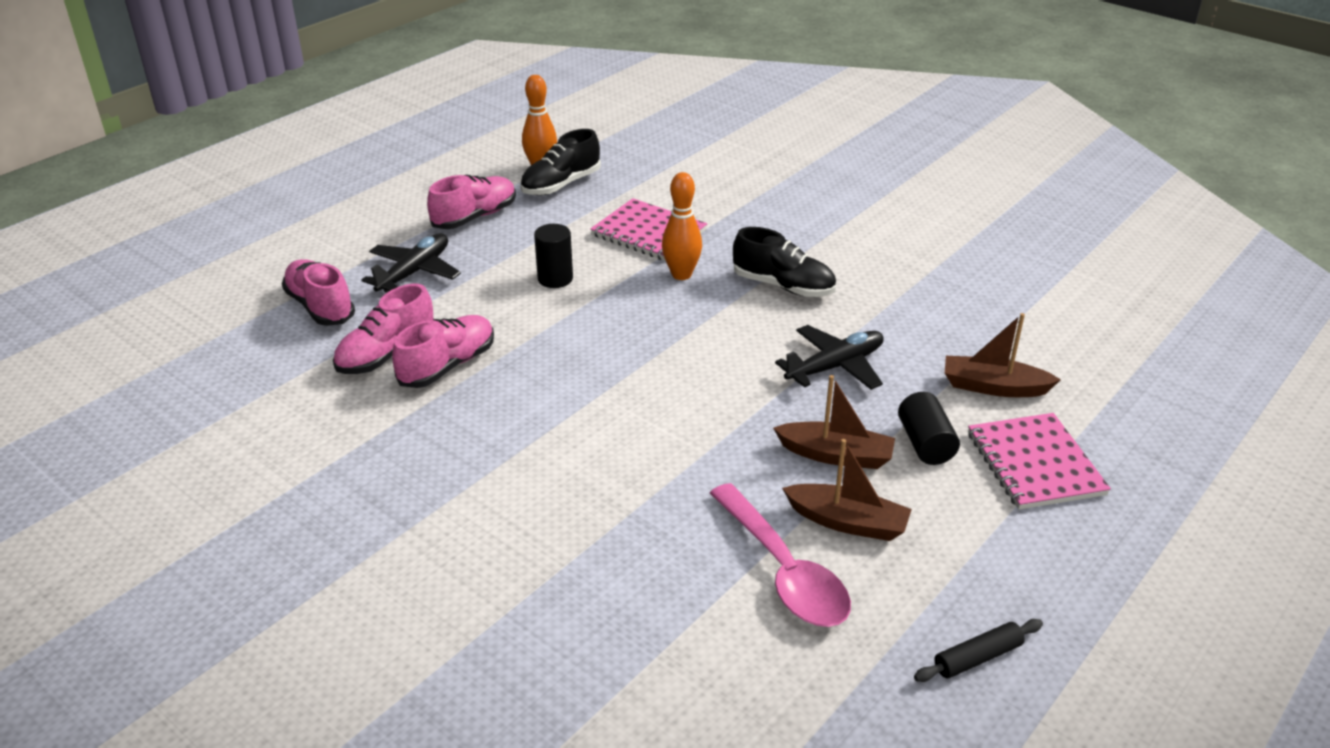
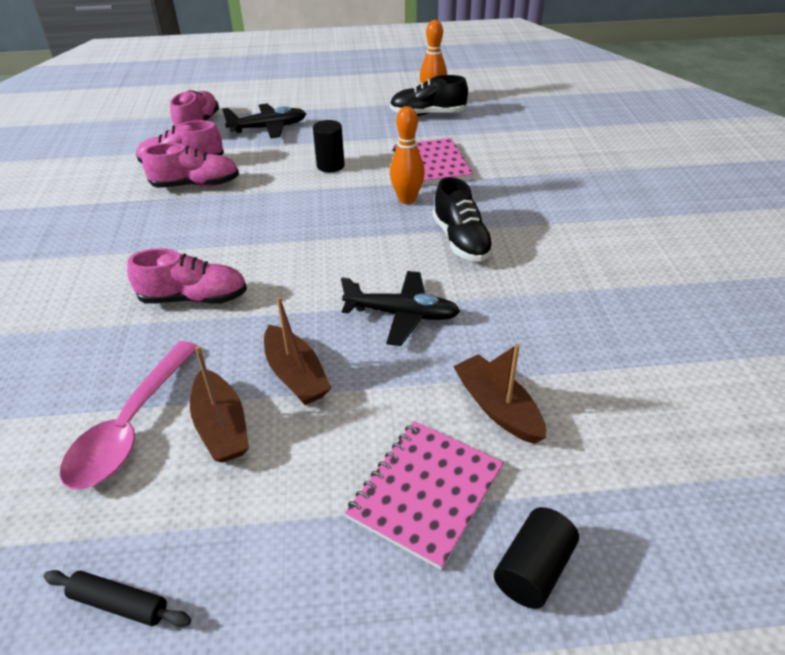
camera: 45 degrees right, 5 degrees up
pink shoe [427,175,516,229] -> pink shoe moved to [127,248,247,304]
black cylinder [898,392,960,465] -> black cylinder moved to [494,507,579,609]

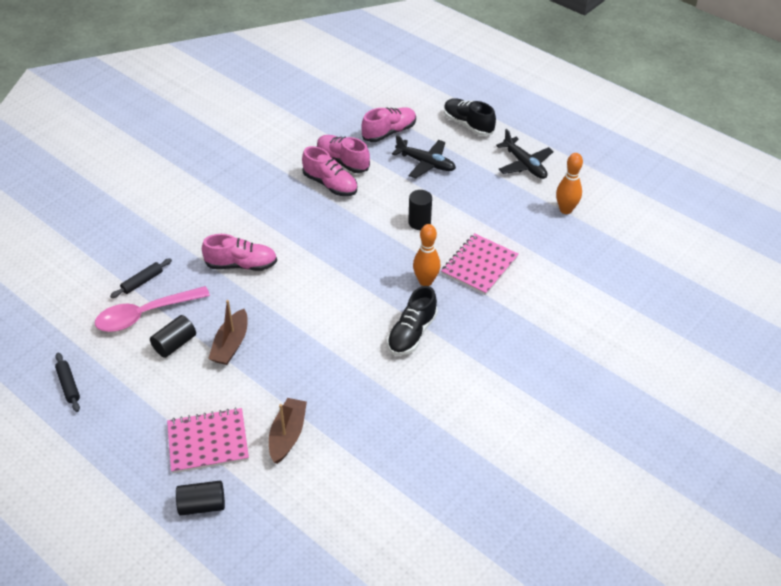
camera: 45 degrees right, 5 degrees up
pink shoe [127,248,247,304] -> pink shoe turned 45 degrees counterclockwise [202,234,277,271]
brown boat [190,346,249,463] -> black cylinder [150,315,196,358]
black plane [341,271,460,346] -> black plane moved to [496,129,554,179]
black shoe [390,75,468,116] -> black shoe moved to [444,98,496,136]
none -> black rolling pin [110,258,172,298]

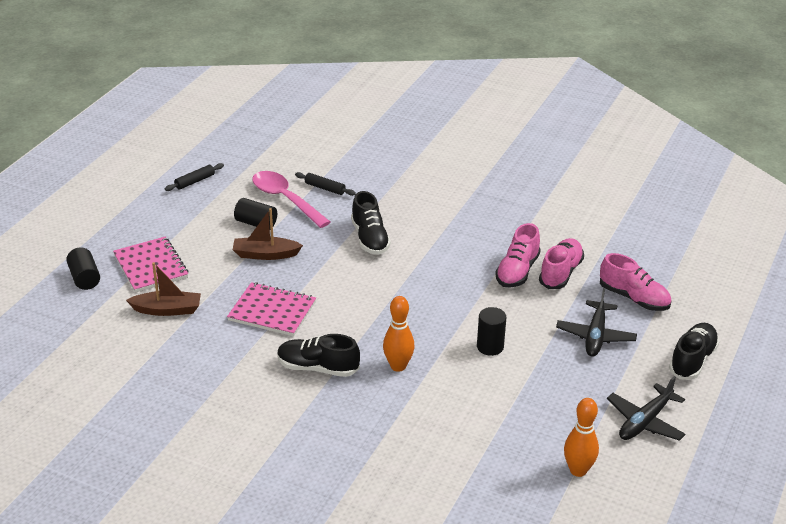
camera: 75 degrees right, 10 degrees down
pink shoe [202,234,277,271] -> black shoe [351,191,391,255]
pink notebook [441,233,519,295] -> pink notebook moved to [227,282,316,336]

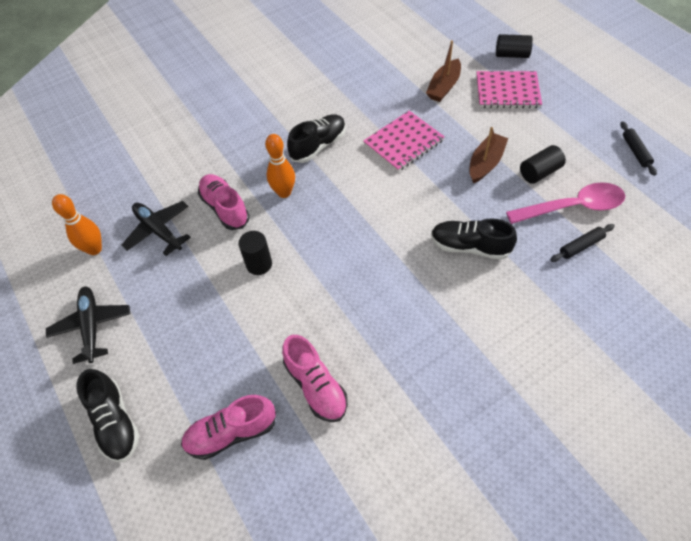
camera: 125 degrees right, 20 degrees up
pink shoe [495,223,541,287] -> pink shoe moved to [198,174,249,230]
black plane [556,288,637,357] -> black plane moved to [121,201,191,256]

